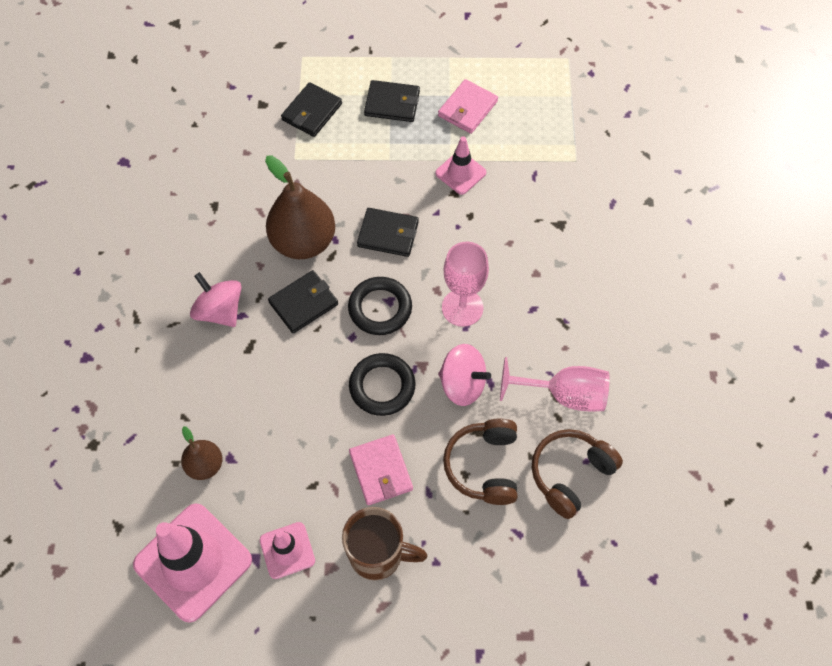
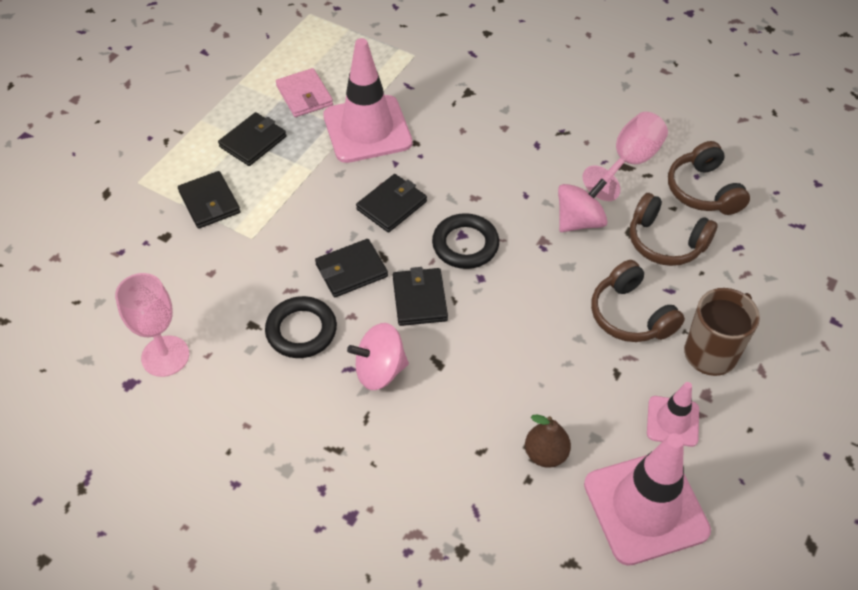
camera: 60 degrees left, 10 degrees down
brown pear [265,156,335,259] -> black wallet [315,239,388,297]
black ring [349,353,416,416] -> black ring moved to [265,296,337,358]
pink wallet [349,435,413,505] -> brown headphones [591,260,685,342]
pink traffic cone [435,136,486,195] -> pink traffic cone [323,38,412,163], size x1.91
pink goblet [442,242,489,327] -> pink goblet moved to [115,273,189,377]

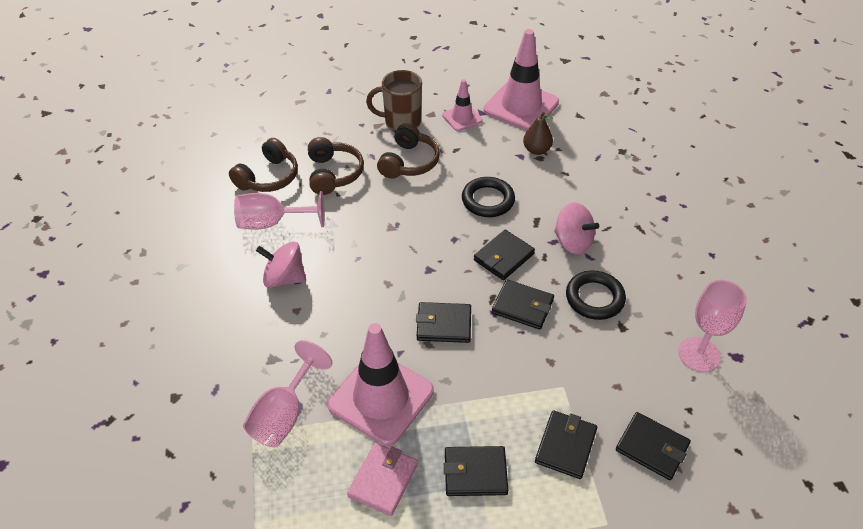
camera: 130 degrees left, 5 degrees down
black ring [432,213,499,269] -> black ring moved to [462,177,515,217]
pink spinning top [558,178,608,232] -> pink spinning top moved to [256,241,306,288]
none -> pink goblet [243,340,332,448]
none -> black wallet [616,412,691,480]

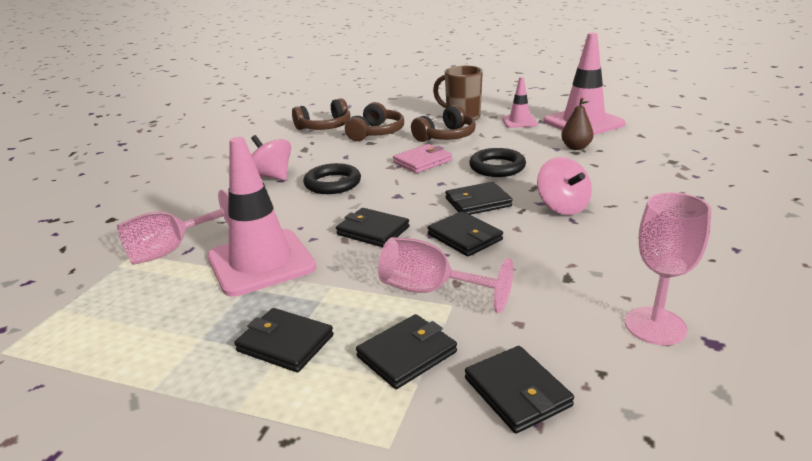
camera: 30 degrees right, 20 degrees down
pink goblet [234,191,325,230] -> pink goblet moved to [378,237,514,313]
pink wallet [347,443,418,516] -> pink wallet moved to [393,144,452,173]
black ring [566,270,626,320] -> black ring moved to [303,163,361,194]

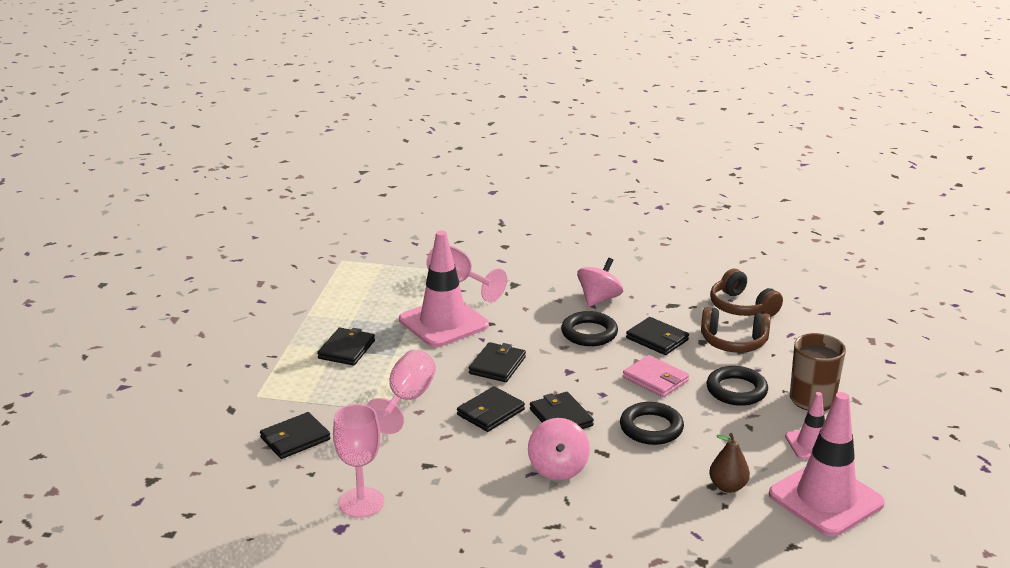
camera: 80 degrees right, 0 degrees up
black wallet [356,314,457,389] -> black wallet moved to [626,317,689,355]
brown headphones [411,105,476,142] -> black ring [707,366,768,406]
pink spinning top [537,157,592,215] -> pink spinning top turned 60 degrees counterclockwise [528,418,590,480]

